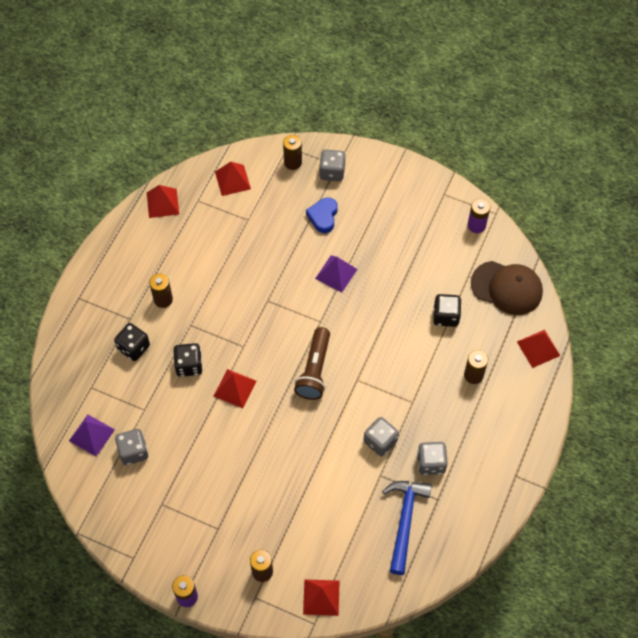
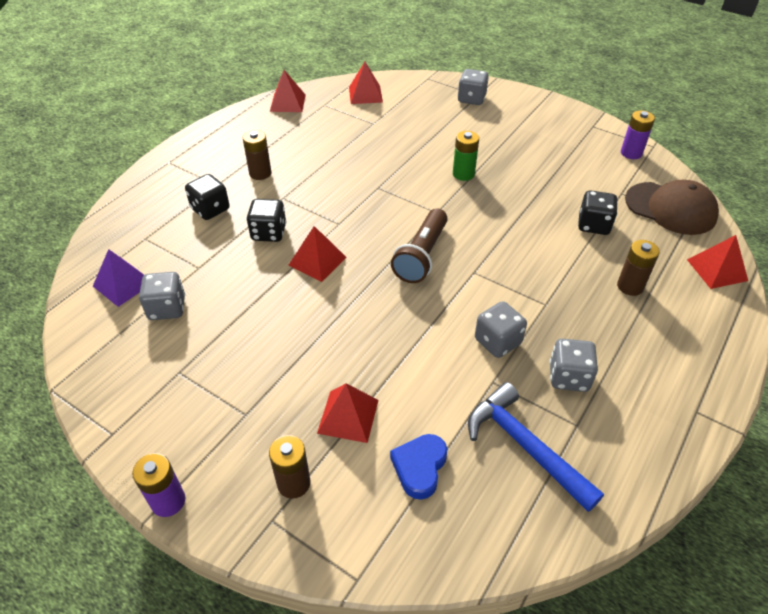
camera: 10 degrees right, 15 degrees down
brown battery [283,135,302,170] -> none
red pyramid [303,579,340,616] -> red pyramid moved to [317,383,379,443]
blue heart [306,197,338,233] -> blue heart moved to [390,434,447,500]
purple pyramid [315,255,358,293] -> green battery [453,131,479,181]
blue hammer [382,481,432,575] -> blue hammer turned 60 degrees counterclockwise [468,382,604,512]

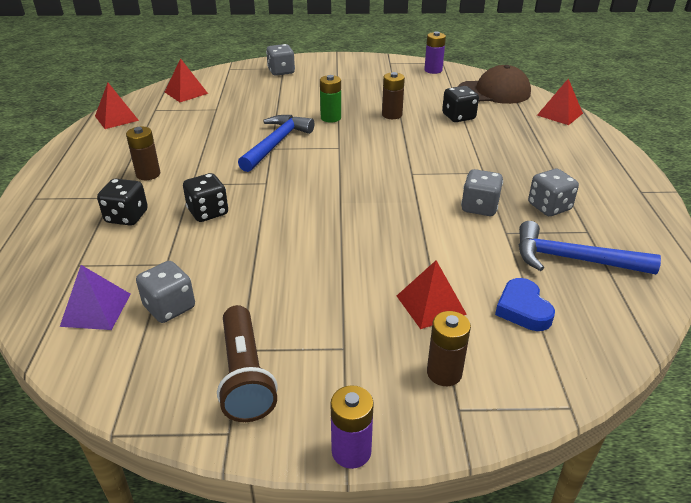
camera: 35 degrees left, 10 degrees down
red pyramid [289,226,347,282] -> none
brown flashlight [391,208,448,283] -> brown flashlight moved to [217,305,278,422]
brown battery [617,240,660,296] -> brown battery moved to [382,72,405,119]
none -> blue hammer [238,115,314,172]

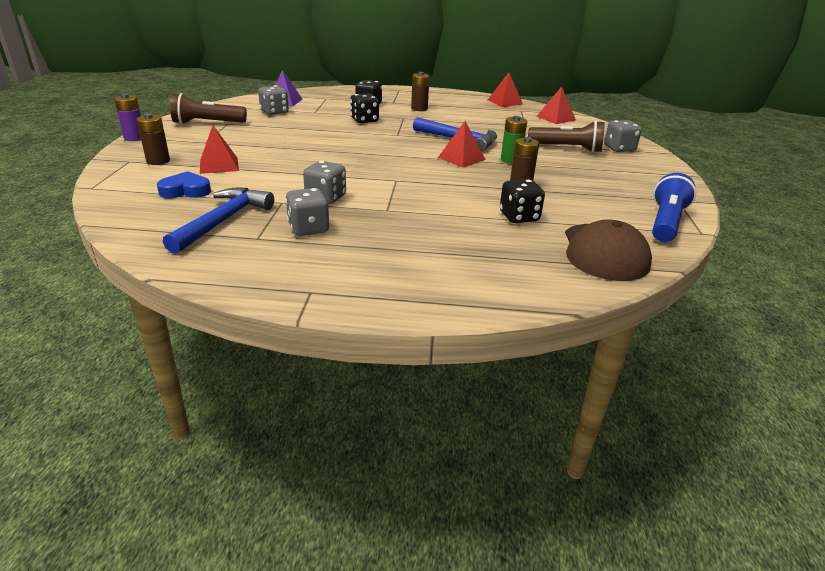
camera: 95 degrees right, 5 degrees down
purple battery [424,31,446,74] -> blue flashlight [652,173,696,242]
red pyramid [537,79,583,125] -> red pyramid moved to [438,121,486,168]
none -> brown flashlight [528,121,605,153]

